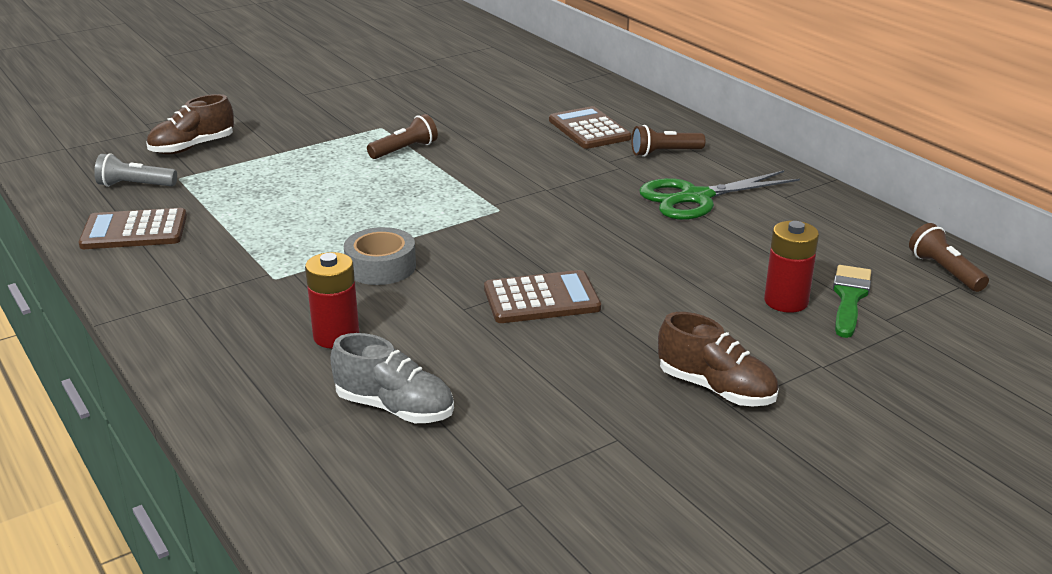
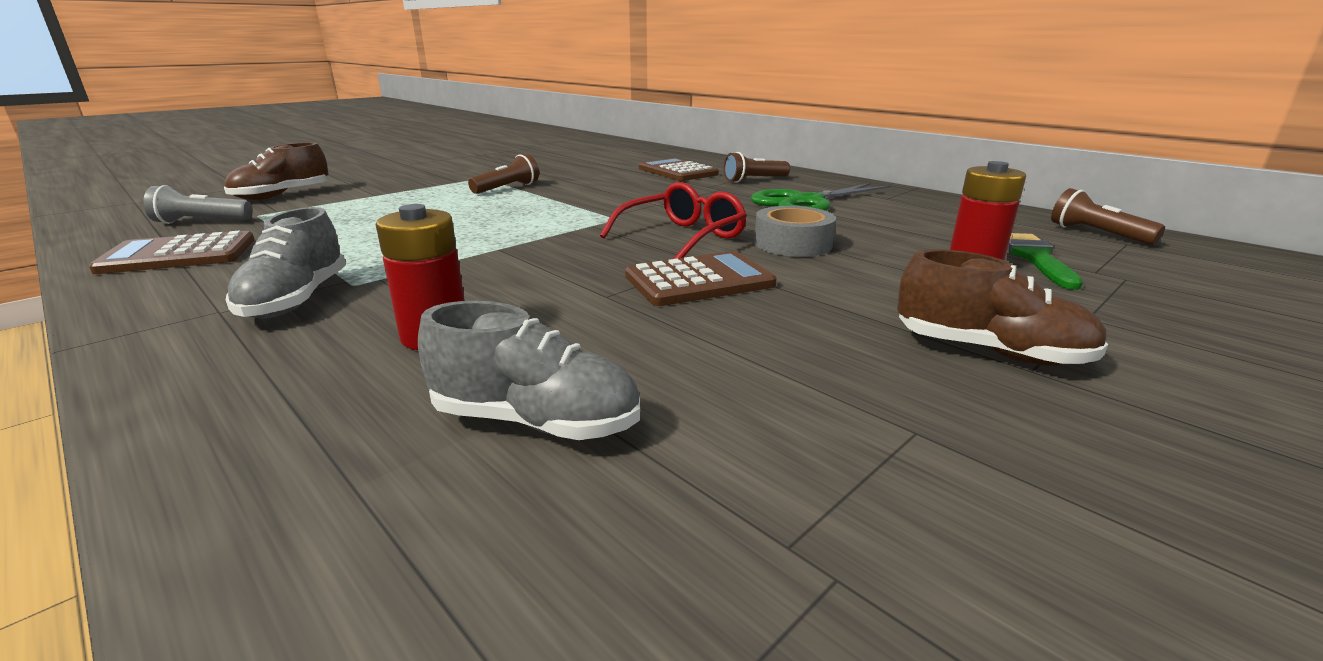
camera: 10 degrees left, 5 degrees down
grey tape [344,227,416,285] -> grey tape moved to [754,206,836,257]
none -> grey shoe [226,207,346,319]
none -> red glasses [600,182,747,259]

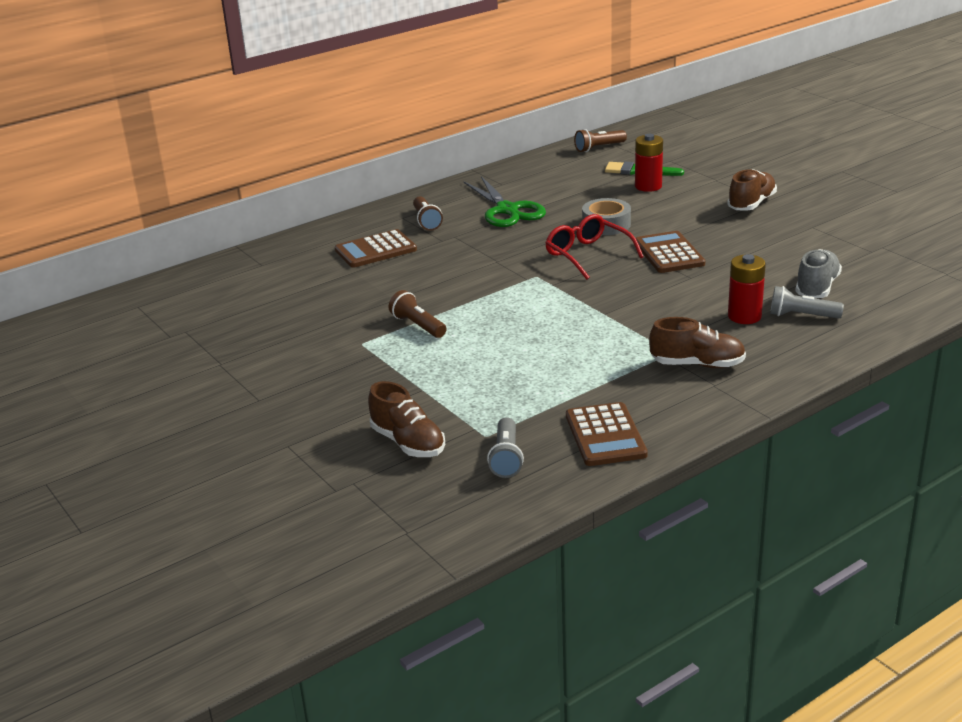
camera: 80 degrees left, 5 degrees up
grey shoe [226,207,346,319] -> brown shoe [649,317,746,368]
none -> grey flashlight [770,286,844,319]

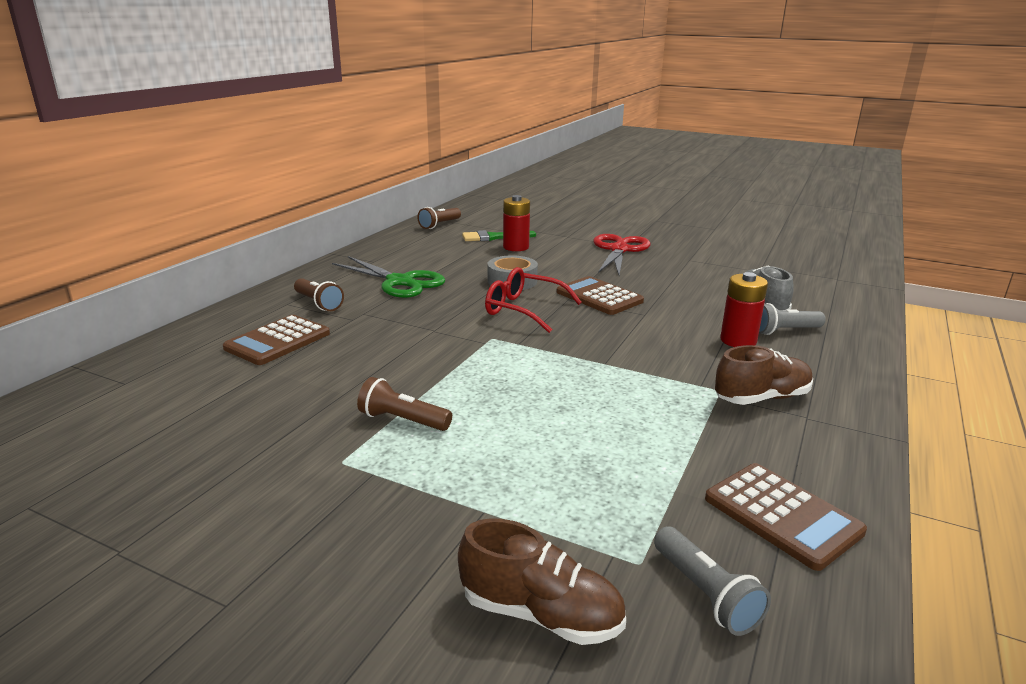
camera: 30 degrees left, 5 degrees down
brown shoe [727,169,777,211] -> red scissors [593,234,650,275]

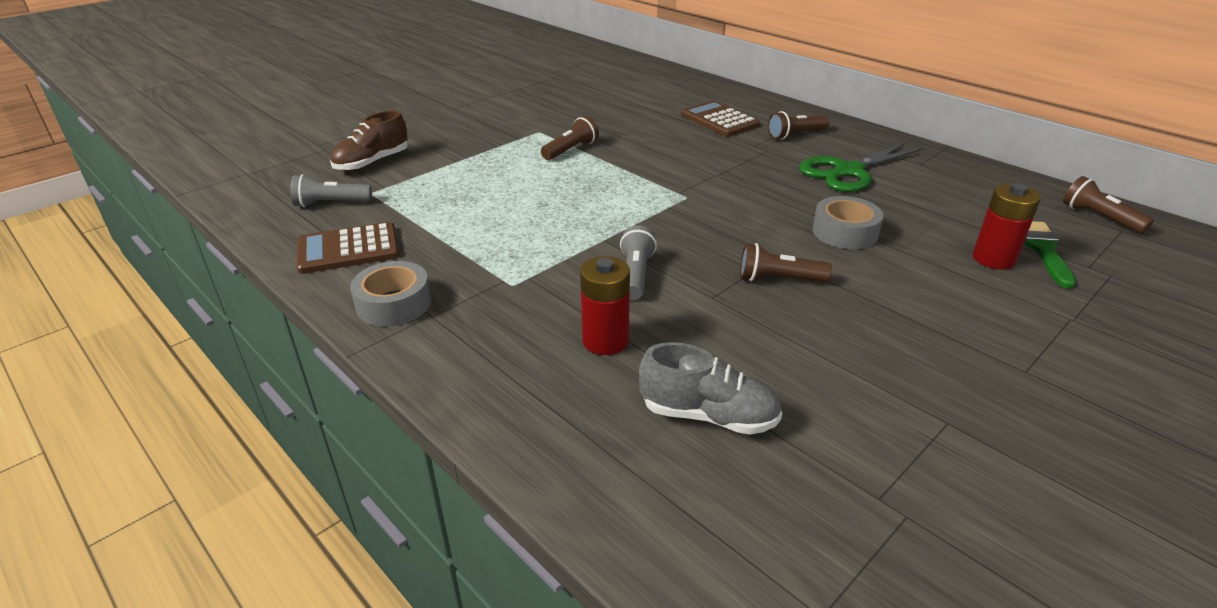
camera: 110 degrees right, 10 degrees up
red glasses [485,267,582,333] -> none
brown calculator [557,276,644,315] -> brown flashlight [740,243,832,282]
red scissors [593,234,650,275] -> none
brown shoe [715,345,813,405] -> none
grey flashlight [759,303,826,335] -> grey flashlight moved to [620,225,657,300]
none -> grey tape [350,261,431,326]

